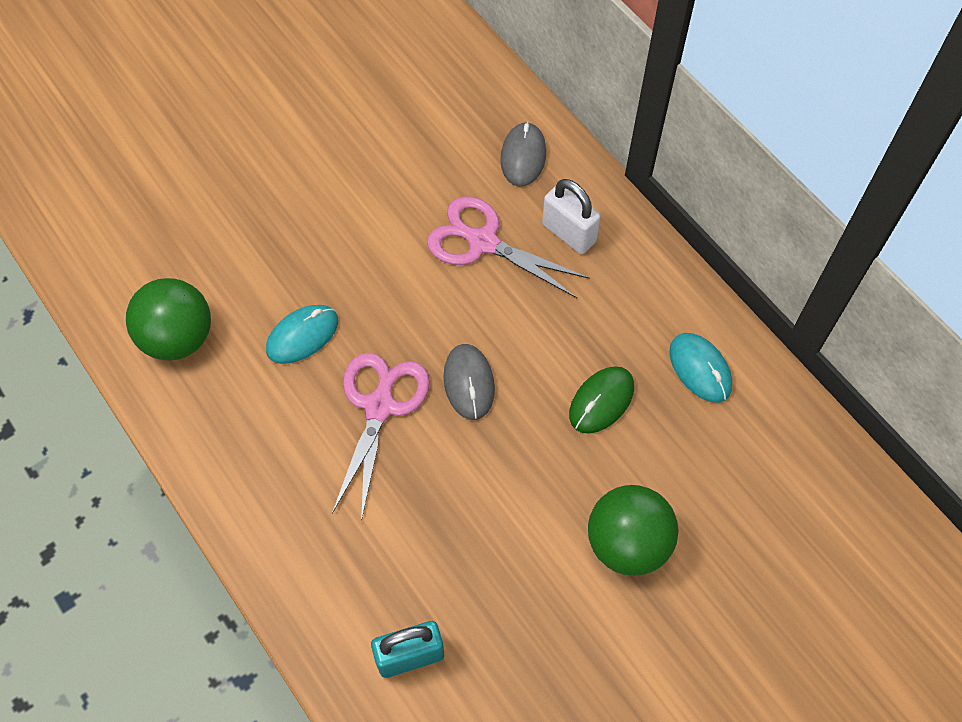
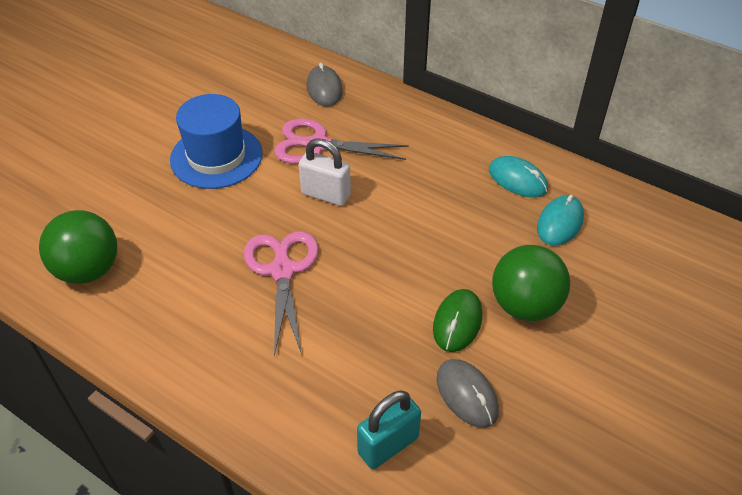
camera: 20 degrees left, 15 degrees down
turquoise mouse [266,305,338,364] -> turquoise mouse moved to [537,194,584,246]
grey mouse [443,344,495,420] -> grey mouse moved to [437,359,499,428]
white padlock [542,179,601,254] -> white padlock moved to [299,138,351,206]
green mouse [569,366,634,433] -> green mouse moved to [433,289,482,352]
none -> blue hat [170,94,263,189]

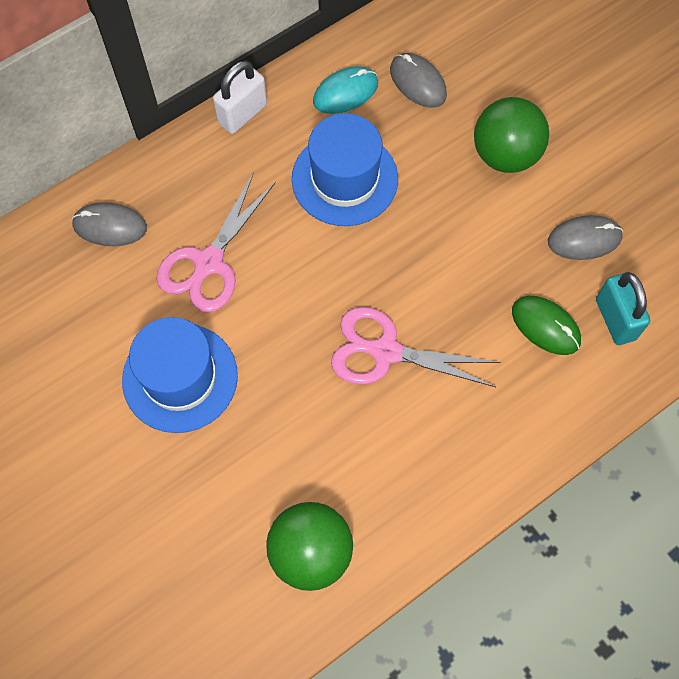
camera: 70 degrees left, 20 degrees up
white padlock [299,138,351,206] -> white padlock moved to [213,61,267,134]
green mouse [433,289,482,352] -> green mouse moved to [512,296,581,355]
turquoise mouse [537,194,584,246] -> grey mouse [390,53,447,108]
none -> blue hat [292,113,398,226]

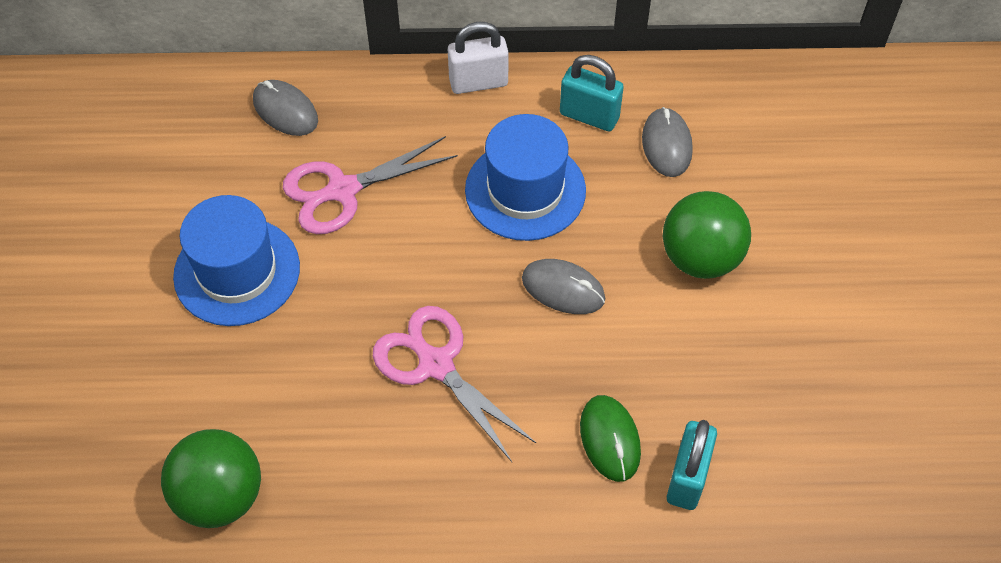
camera: 35 degrees right, 10 degrees down
turquoise mouse [313,66,378,114] -> turquoise padlock [560,55,624,131]
grey mouse [548,215,623,260] -> grey mouse moved to [522,259,605,314]

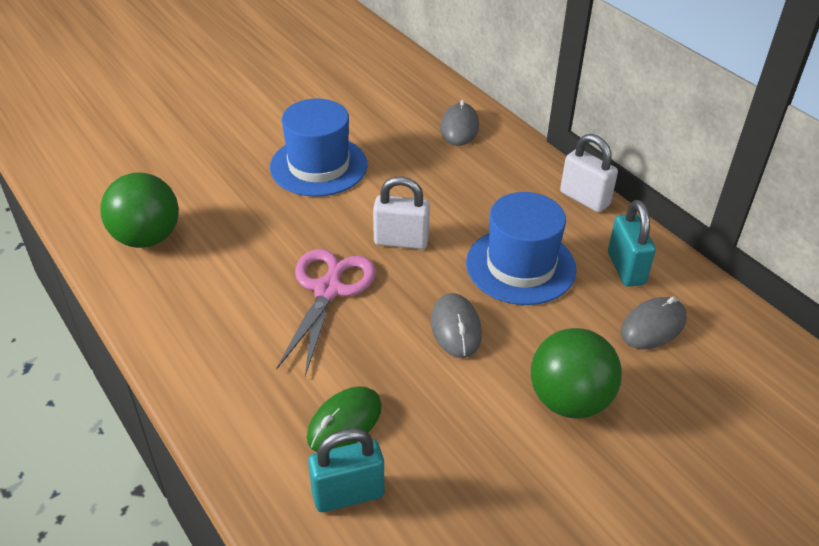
camera: 55 degrees right, 15 degrees down
pink scissors [283,136,458,234] -> none
none -> white padlock [373,176,430,249]

